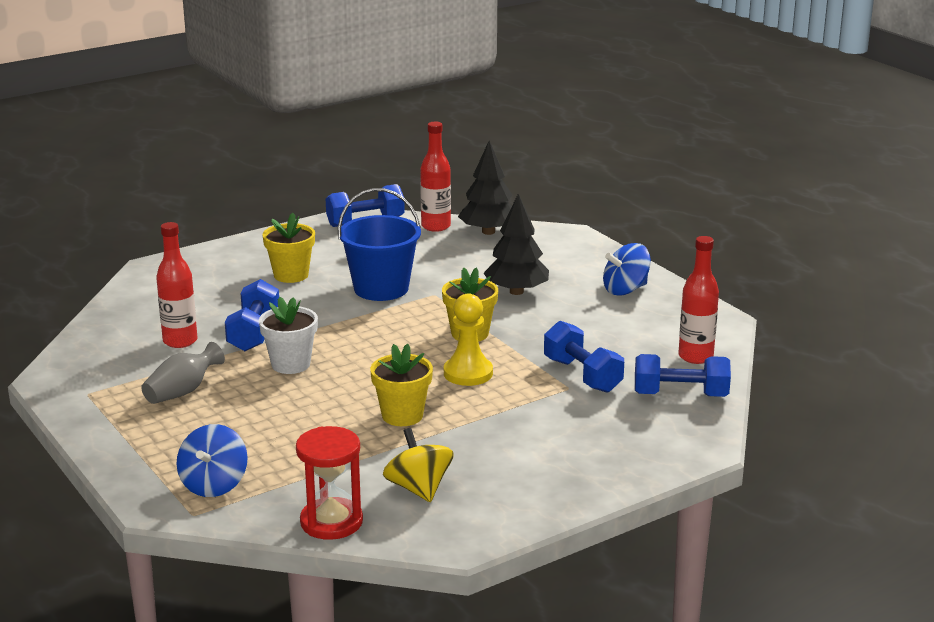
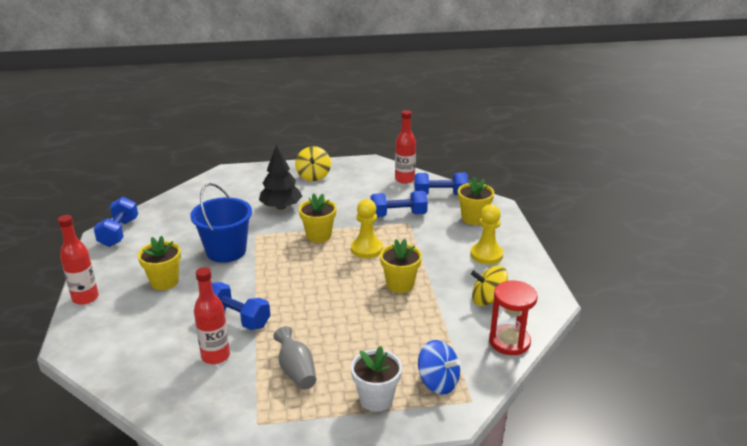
camera: 65 degrees left, 5 degrees up
white flower pot [259,297,318,374] -> white flower pot moved to [351,346,402,412]
red bottle [420,122,451,232] -> red bottle moved to [58,215,99,305]
black tree [458,140,512,235] -> none
blue spinning top [603,243,651,296] -> yellow spinning top [295,146,331,181]
blue dumbbell [635,354,731,397] -> blue dumbbell turned 60 degrees clockwise [414,173,468,195]
none -> yellow flower pot [458,177,494,225]
none -> yellow pawn [470,204,503,264]

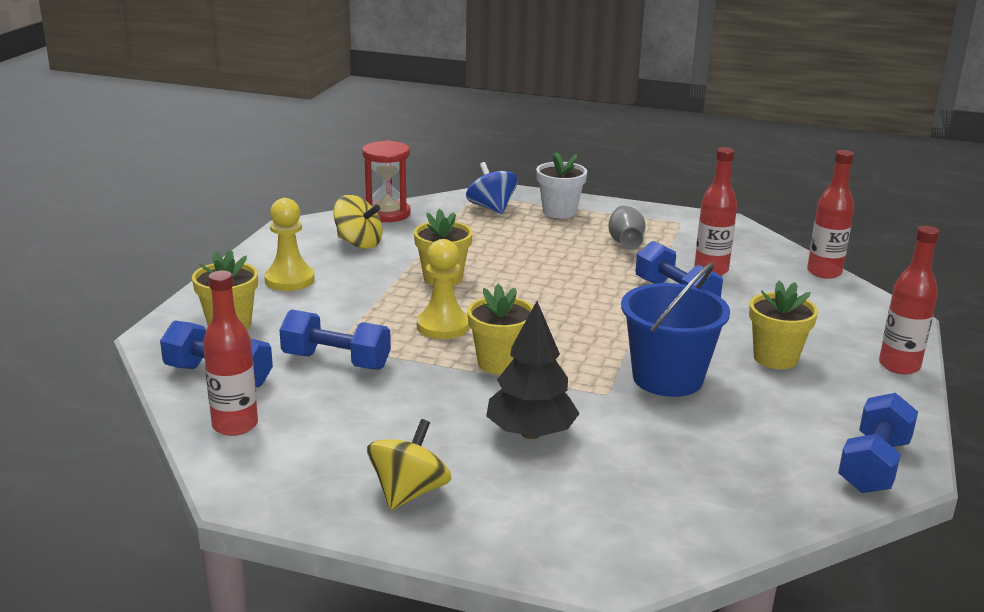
camera: 155 degrees left, 5 degrees down
none -> red bottle [807,150,854,279]

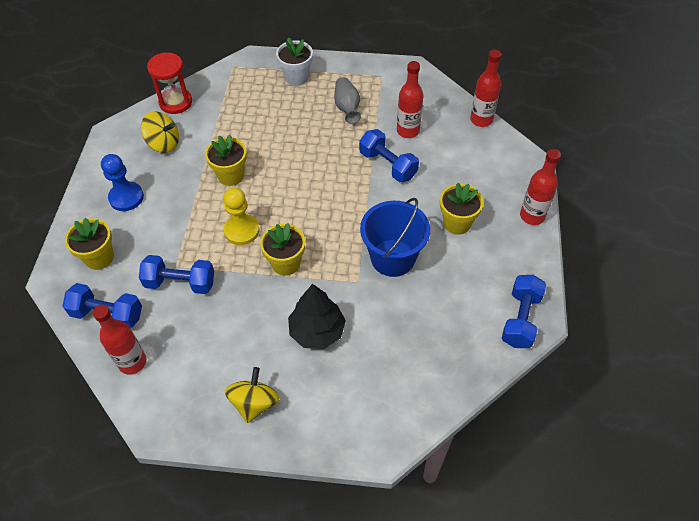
camera: 10 degrees left, 30 degrees up
yellow pawn [264,198,315,291] -> blue pawn [101,154,144,211]
blue spinning top [466,162,518,214] -> none

